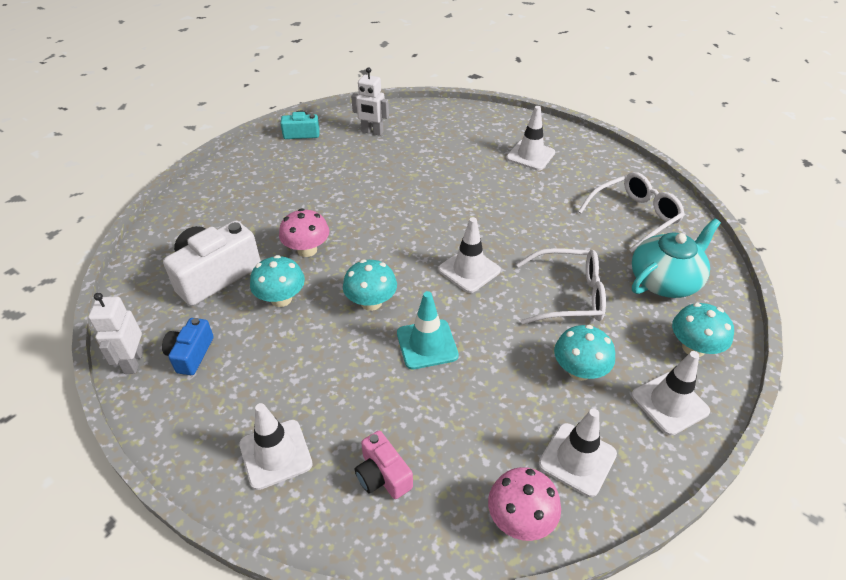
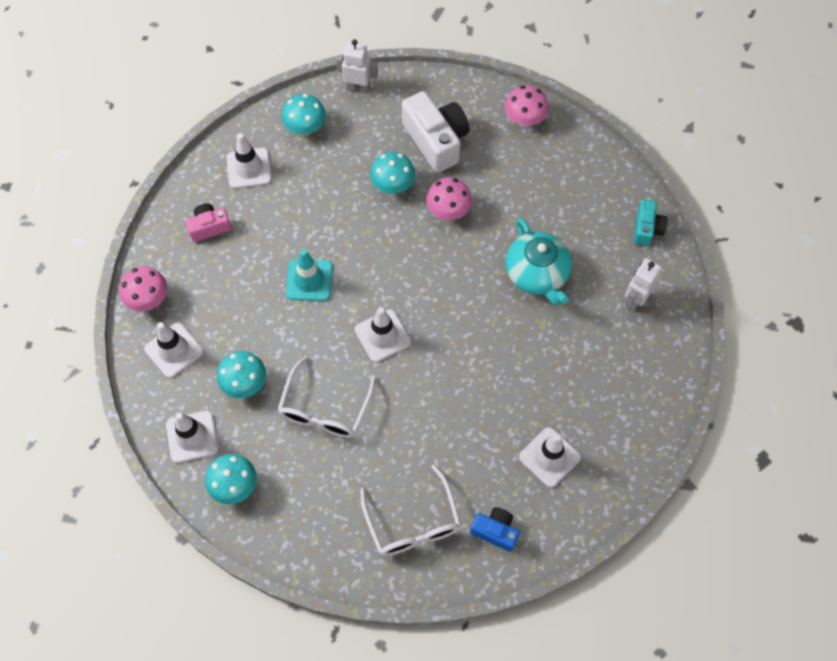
camera: 105 degrees right, 20 degrees up
blue camera [162,318,214,375] -> blue camera moved to [470,507,520,552]
turquoise mushroom [343,259,397,311] -> turquoise mushroom moved to [282,94,326,135]
turquoise teapot [632,218,721,298] -> turquoise teapot moved to [505,218,572,305]
none -> pink mushroom [505,85,549,127]

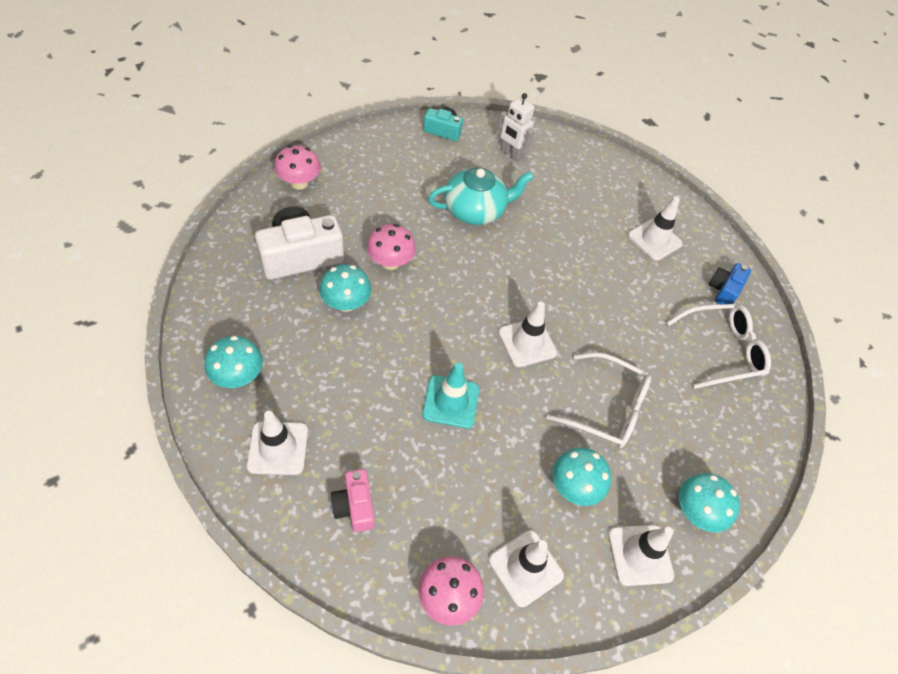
camera: 90 degrees left, 10 degrees down
white robot [336,40,378,94] -> none

